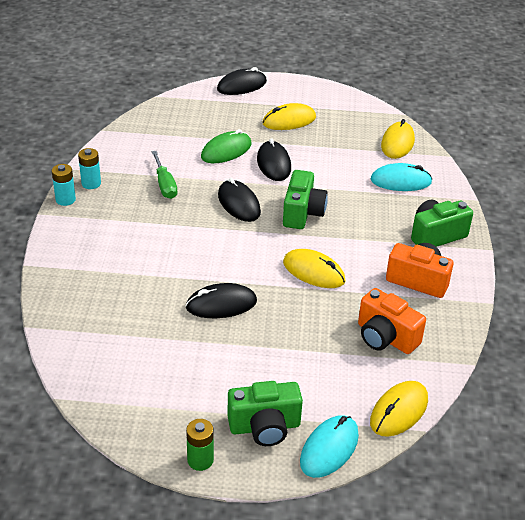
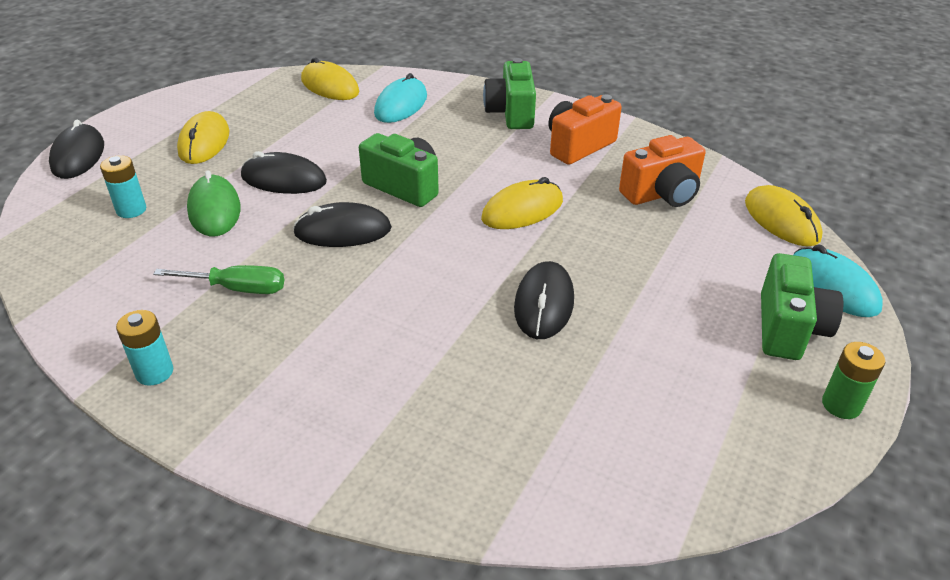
camera: 65 degrees left, 0 degrees up
turquoise battery [52,164,76,206] -> turquoise battery moved to [100,155,146,218]

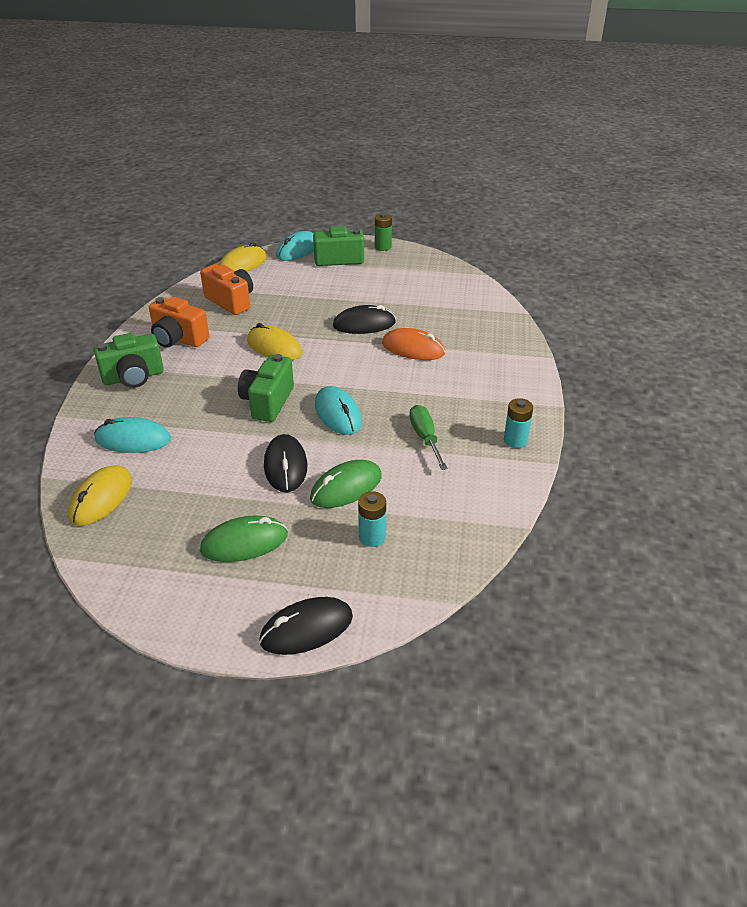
camera: 110 degrees left, 0 degrees up
yellow mouse [177,111,230,164] -> green mouse [200,516,287,562]
black mouse [293,202,392,247] -> turquoise mouse [315,386,362,435]
none -> orange mouse [382,328,445,360]

